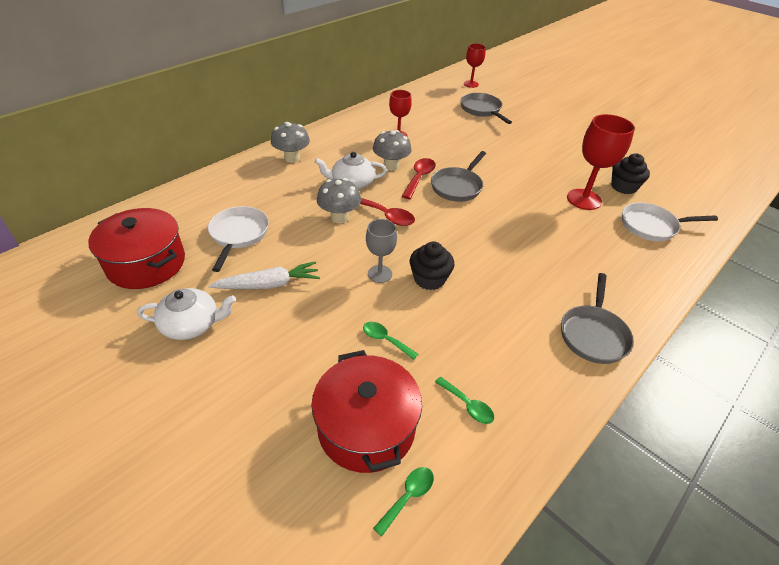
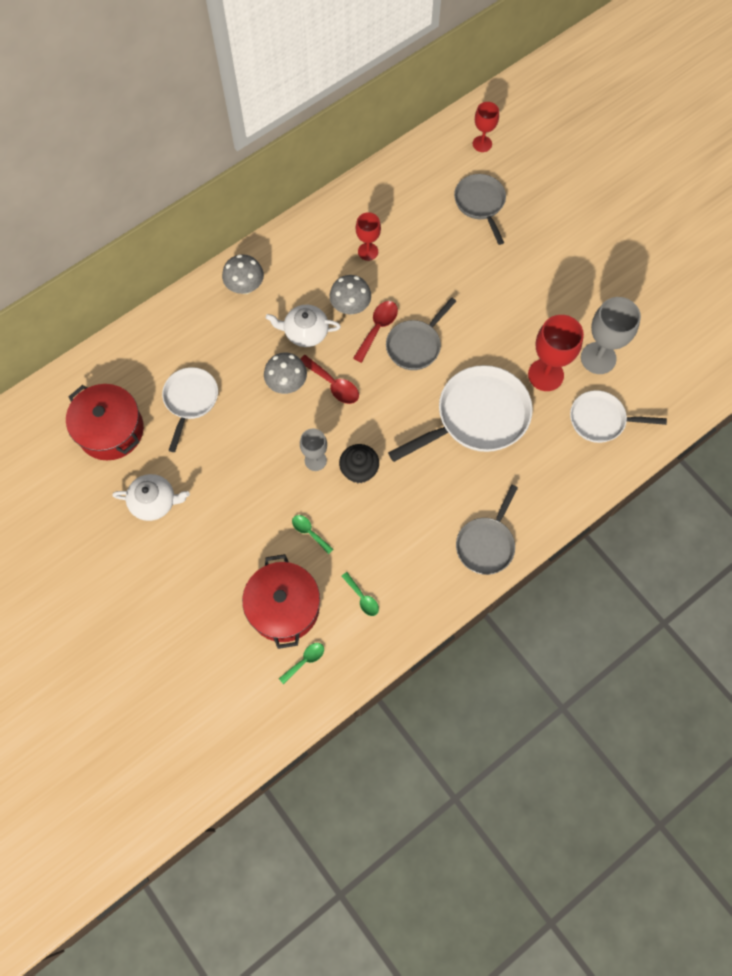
camera: 10 degrees right, 25 degrees up
white carrot [208,261,320,289] -> none
black cupcake [611,153,650,194] -> grey goblet [581,297,641,374]
none -> white pan [388,365,533,462]

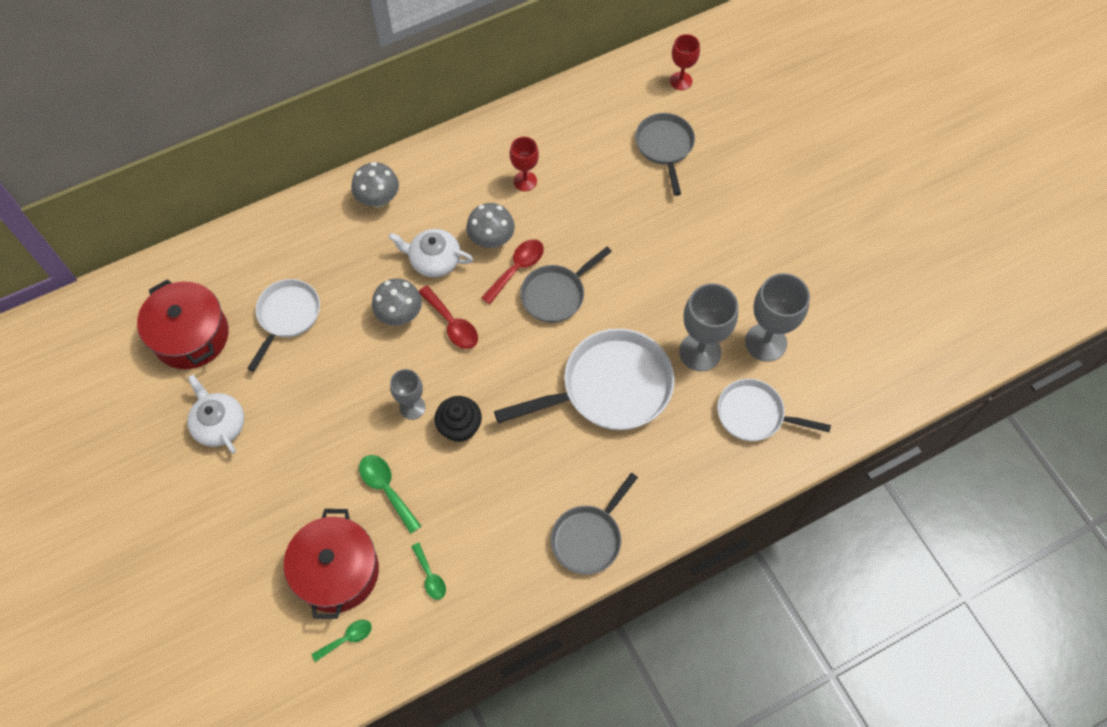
camera: 10 degrees right, 5 degrees down
white teapot [112,474,190,521] -> white teapot turned 135 degrees counterclockwise [187,375,244,454]
green spoon [292,515,334,554] -> green spoon [359,455,421,534], size x1.52
red goblet [528,315,584,391] -> grey goblet [679,283,738,371]

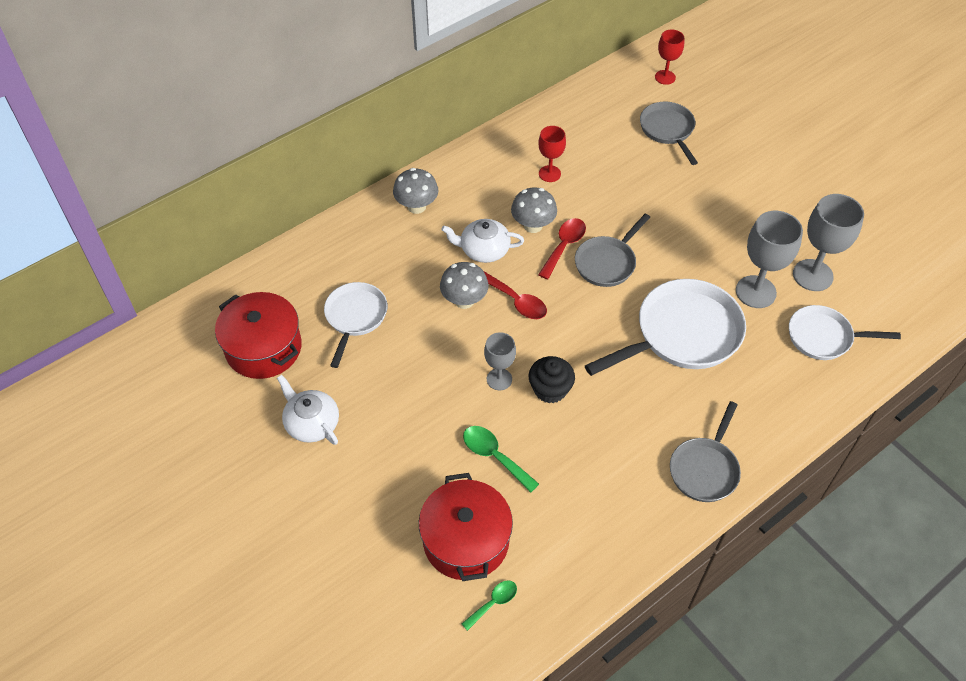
camera: 10 degrees left, 10 degrees down
green spoon [411,542,446,600] -> none

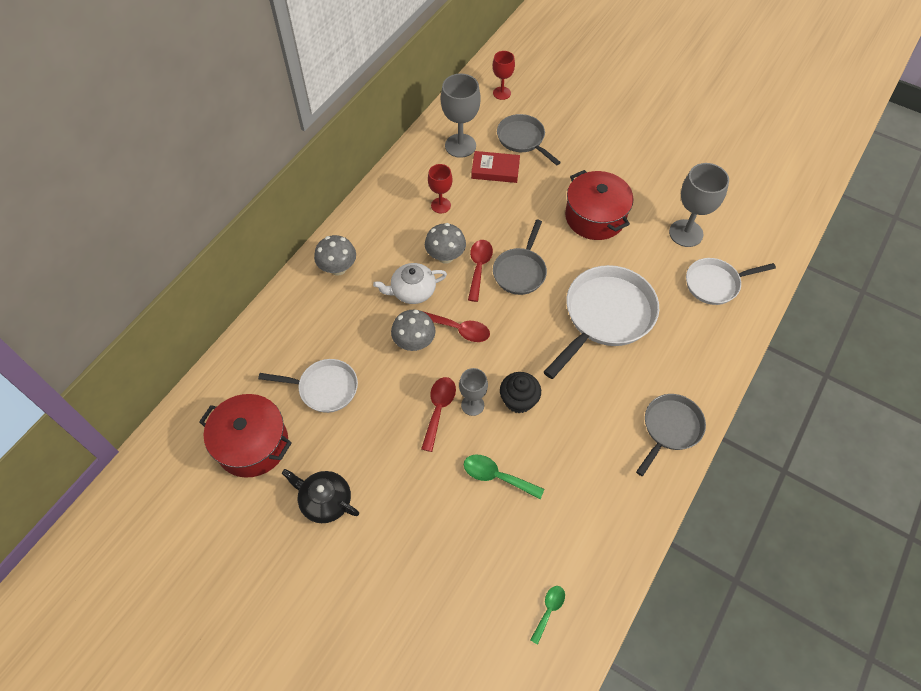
camera: 20 degrees left, 5 degrees up
white teapot [277,375,339,445] -> black teapot [282,469,359,523]
white pan [324,282,387,368] -> white pan turned 105 degrees clockwise [258,359,358,413]
red pot [419,473,513,581] -> red pot moved to [565,170,633,240]
grey pan [670,401,741,502] -> grey pan turned 150 degrees counterclockwise [636,394,706,476]
grey goblet [736,211,803,308] -> grey goblet moved to [441,73,481,158]
none -> red spoon [421,377,456,452]
none -> red book [471,151,520,183]

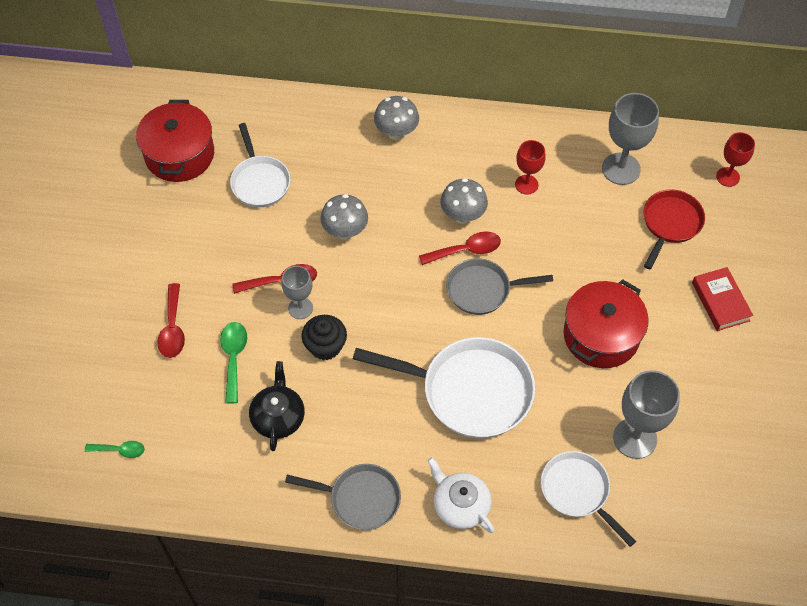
camera: 65 degrees right, 0 degrees up
black teapot [282,469,359,523] -> black teapot moved to [249,361,305,451]
white teapot [373,263,447,304] -> white teapot moved to [427,457,494,533]
red spoon [423,311,490,342] -> red spoon moved to [157,283,185,358]
red book [471,151,520,183] -> red book moved to [692,267,753,331]
grey pan [497,114,561,166] -> red pan [643,189,705,269]

